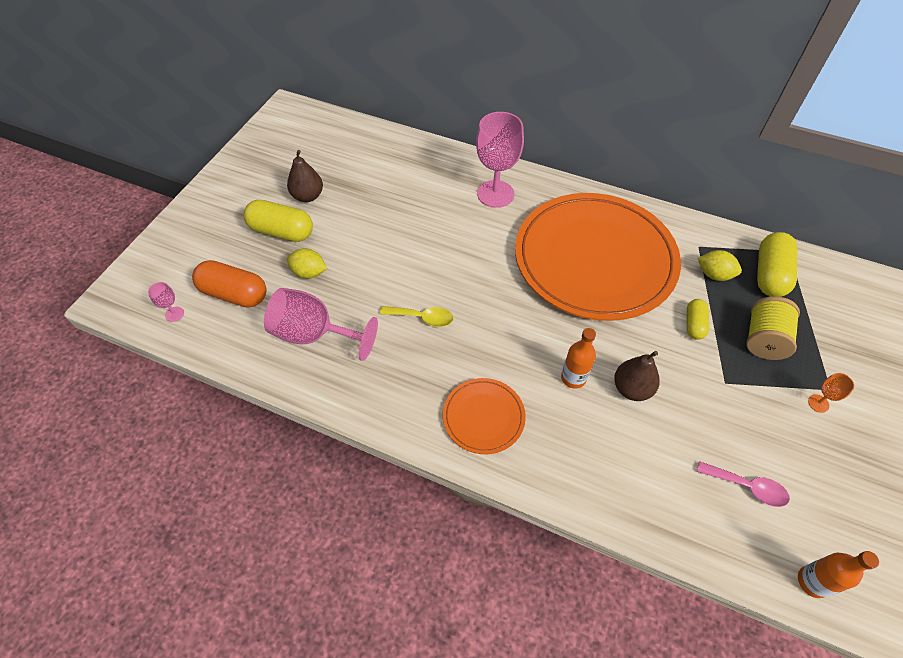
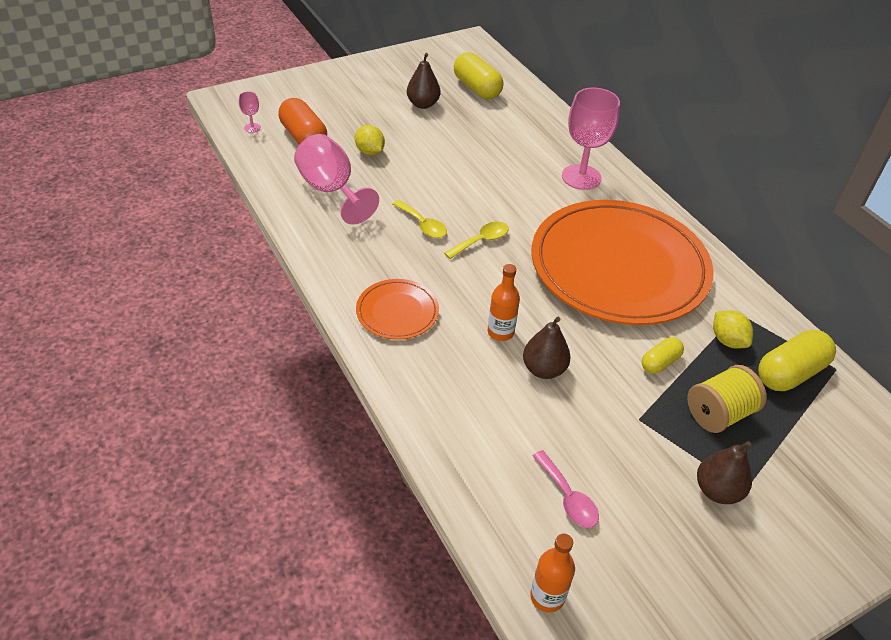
camera: 35 degrees right, 10 degrees down
yellow capsule [243,200,313,242] -> yellow capsule moved to [454,52,504,99]
orange goblet [808,373,854,413] -> brown pear [697,441,752,504]
none -> yellow spoon [444,222,509,259]

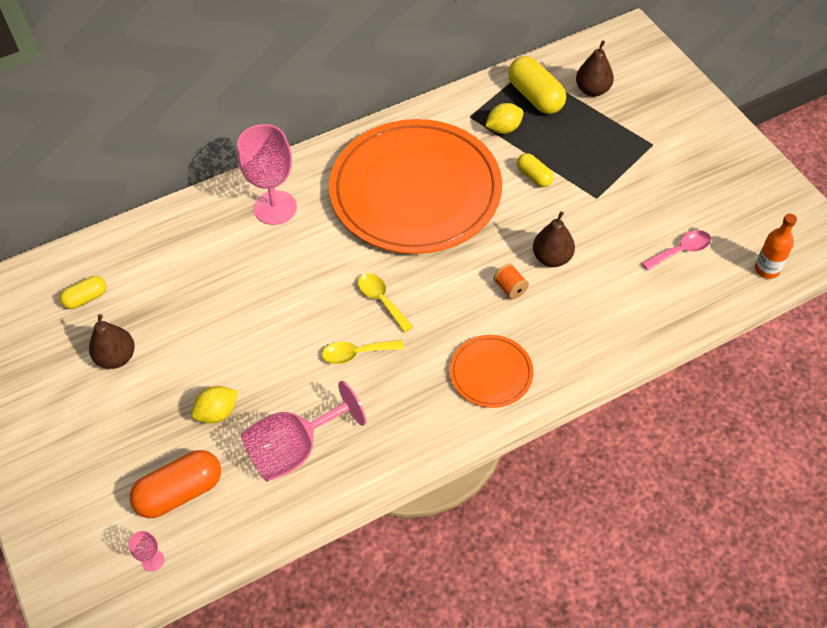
camera: 85 degrees left, 10 degrees up
yellow spoon [393,200,447,238] -> yellow spoon turned 150 degrees counterclockwise [322,340,404,364]
yellow capsule [454,52,504,99] -> yellow capsule [60,276,106,309], size x0.57
orange bottle [488,264,520,341] -> orange spool [494,264,529,299]
yellow spool [687,365,767,433] -> none
brown pear [697,441,752,504] -> brown pear moved to [576,40,614,97]

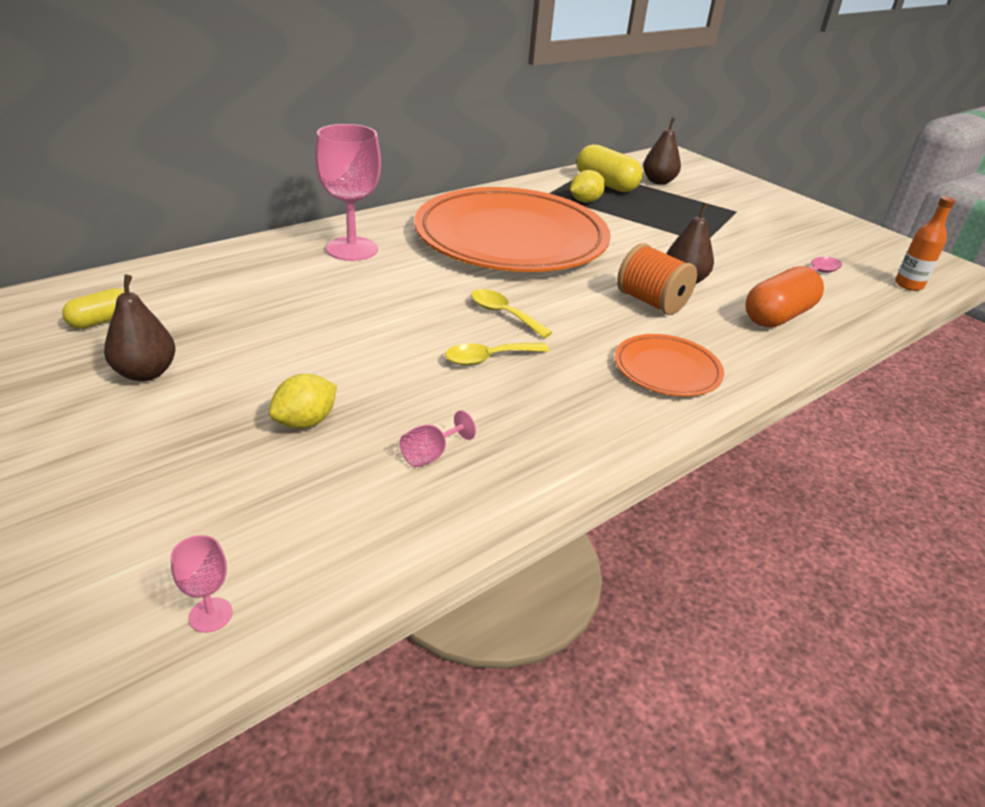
camera: 15 degrees left, 20 degrees down
orange capsule [130,450,221,518] -> orange capsule moved to [745,266,824,327]
pink goblet [241,381,366,482] -> pink goblet [400,410,476,467], size x0.42
orange spool [494,264,529,299] -> orange spool [617,243,697,315], size x1.81
yellow capsule [517,153,554,187] -> none

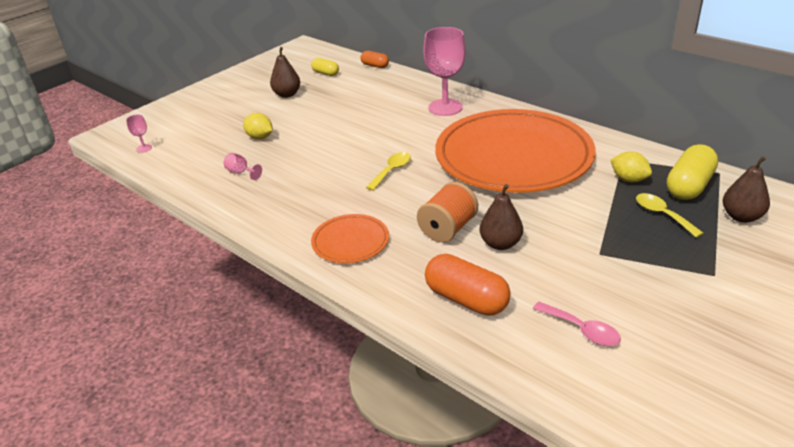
camera: 85 degrees right, 0 degrees up
yellow spoon [445,343,549,366] -> yellow spoon moved to [636,193,704,238]
orange bottle [895,196,955,291] -> none
none -> orange capsule [361,51,389,68]

